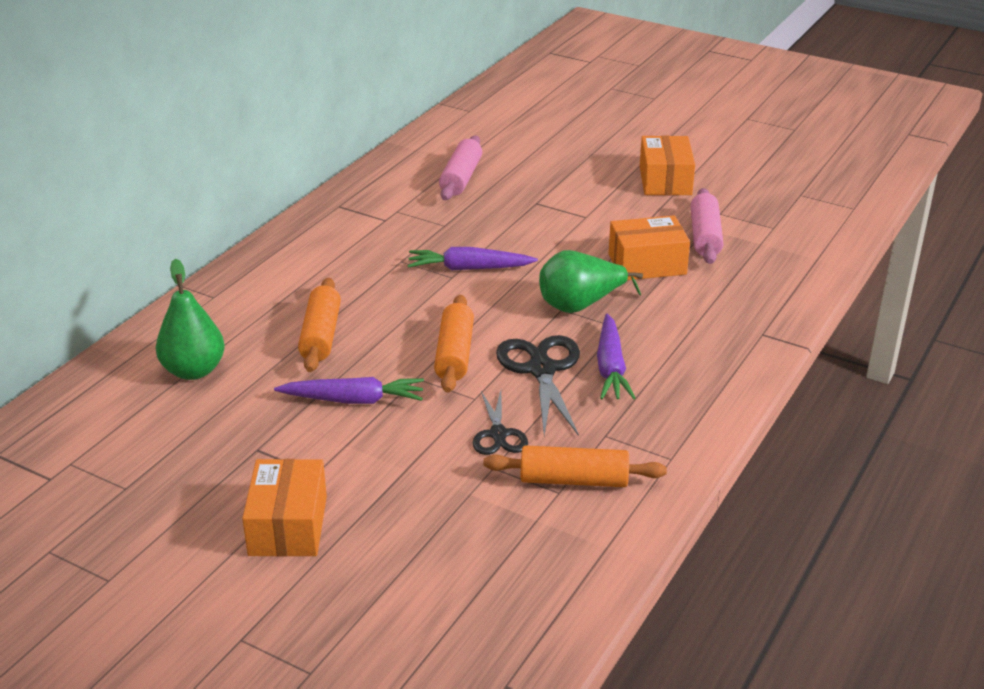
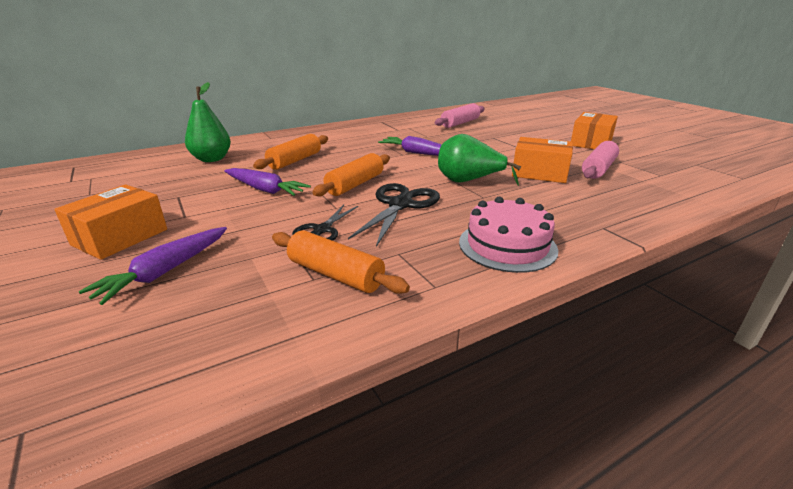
camera: 30 degrees right, 5 degrees down
purple carrot [597,314,635,399] -> purple carrot moved to [79,227,227,305]
none -> pink cake [459,197,558,273]

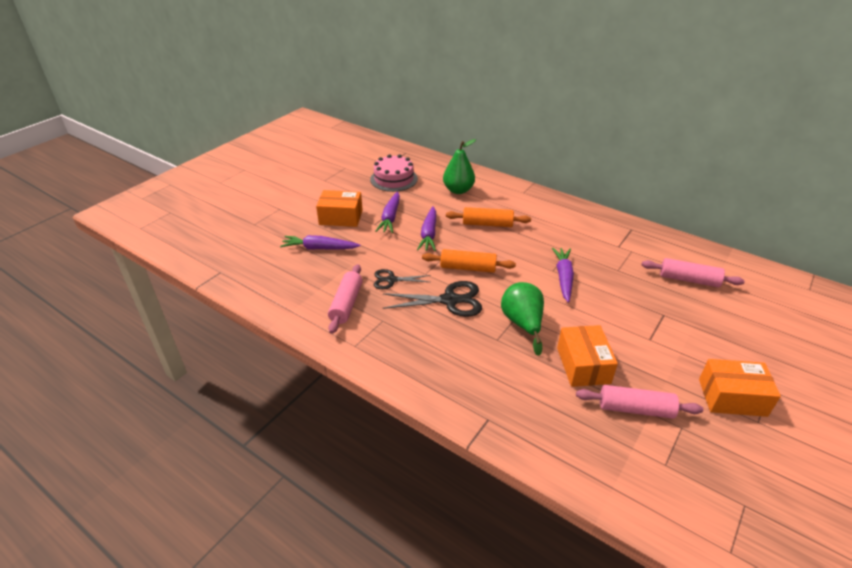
camera: 65 degrees right, 10 degrees up
orange rolling pin [272,230,410,294] -> pink rolling pin [328,264,363,334]
pink cake [459,197,558,273] -> pink cake moved to [370,154,418,192]
none -> purple carrot [375,192,400,233]

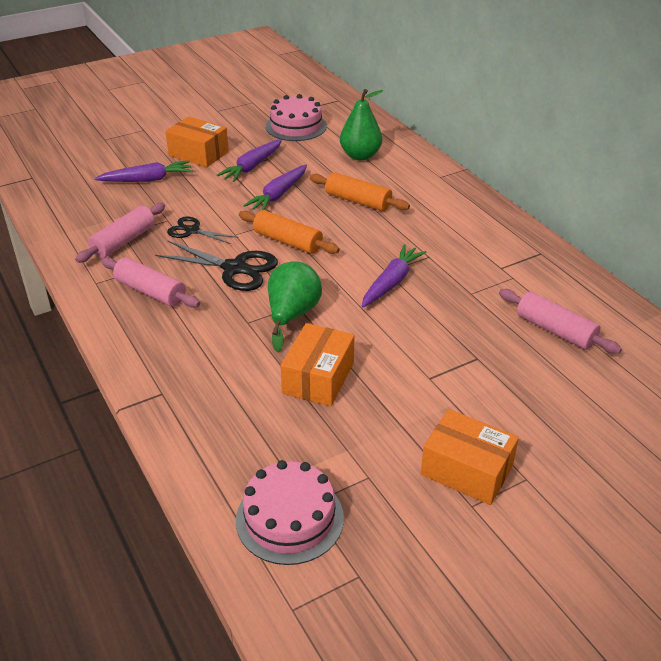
camera: 25 degrees right, 0 degrees up
purple carrot [280,235,361,250] -> purple carrot turned 135 degrees clockwise [94,161,193,182]
pink rolling pin [576,385,703,419] -> pink rolling pin moved to [101,257,200,308]
none -> pink cake [236,460,344,565]

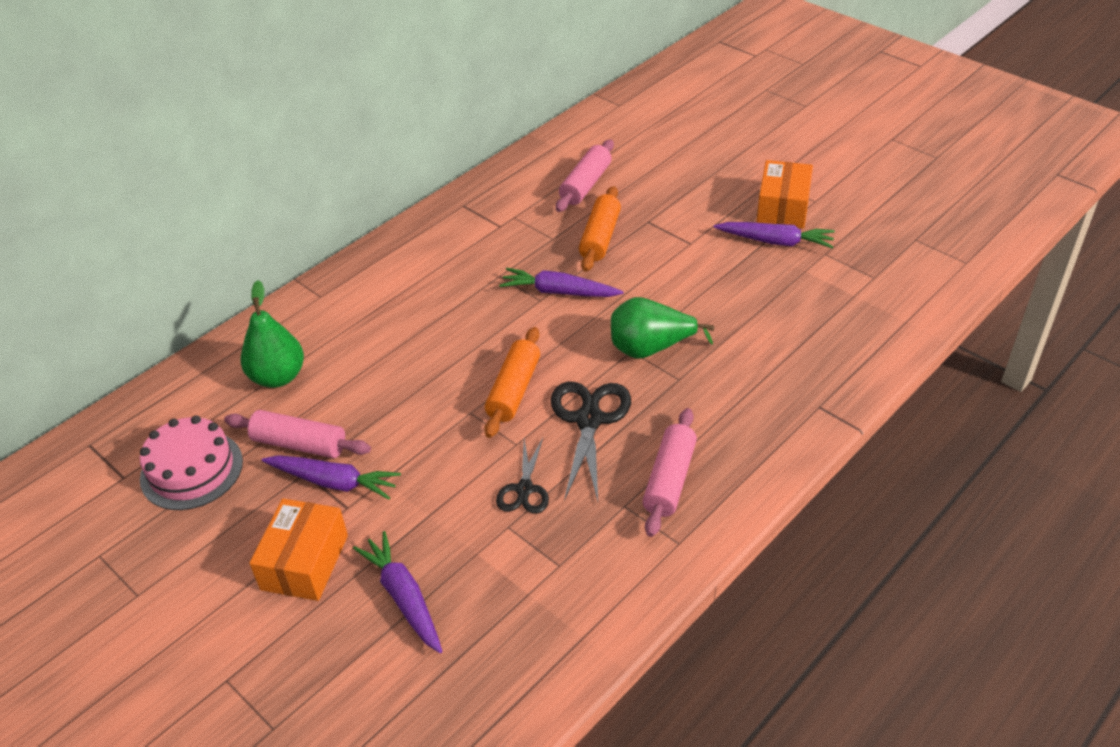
camera: 105 degrees left, 5 degrees up
pink rolling pin [75,203,165,263] -> pink rolling pin moved to [224,410,371,458]
pink cake [236,460,344,565] -> none
purple carrot [243,165,307,210] -> purple carrot moved to [714,222,835,248]
orange box [281,323,354,406] -> none
orange rolling pin [310,172,410,211] -> orange rolling pin moved to [579,186,621,272]

